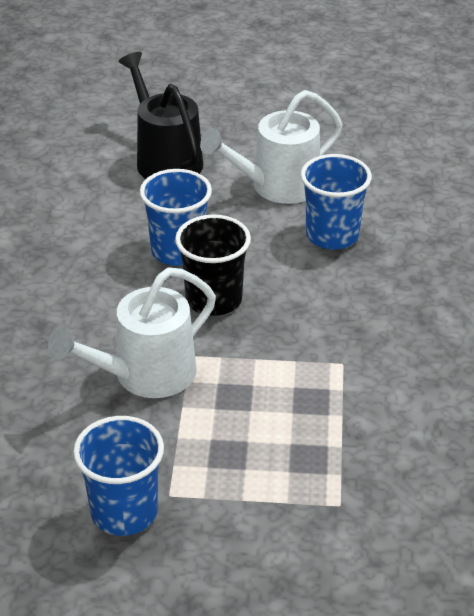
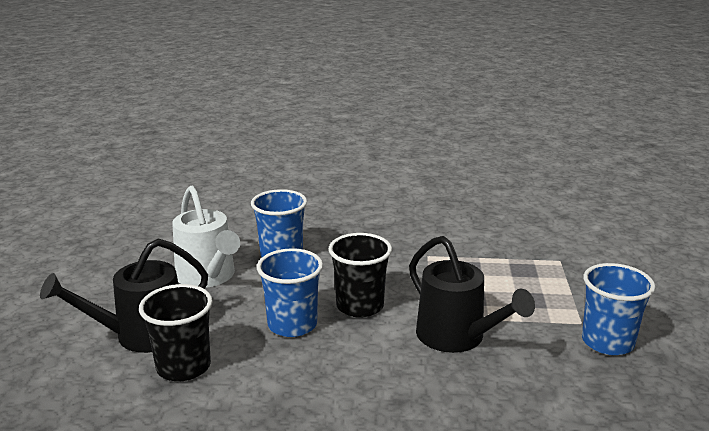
camera: 90 degrees left, 15 degrees down
white watering can [48,267,216,398] -> black watering can [409,236,535,353]
none -> black cup [139,284,213,381]

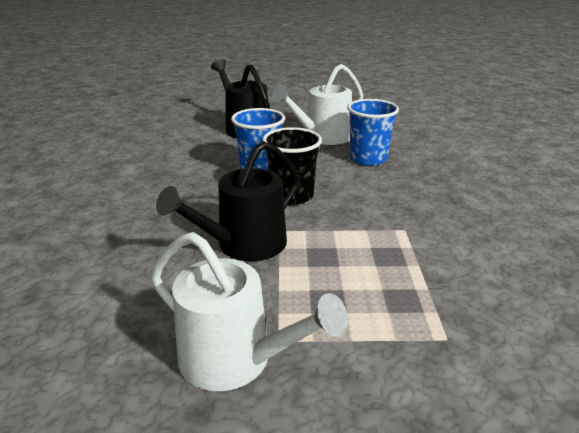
camera: 85 degrees right, 5 degrees up
black cup [139,284,213,381] -> none
blue cup [582,263,655,355] -> white watering can [151,232,348,391]

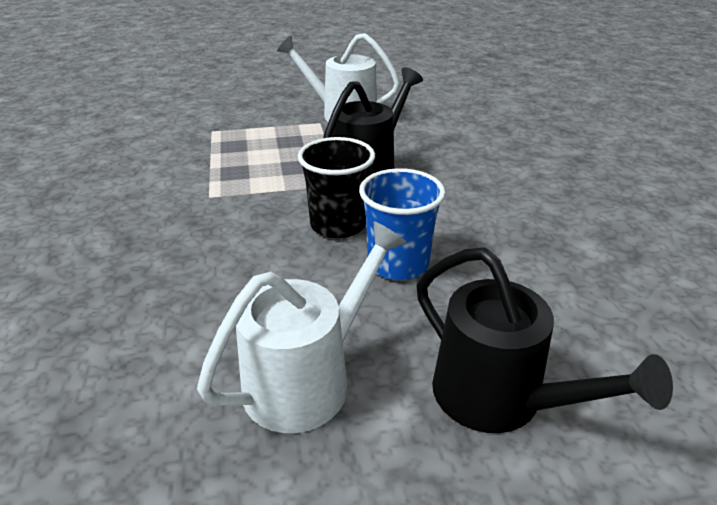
camera: 170 degrees right, 5 degrees up
blue cup [347,99,399,166] -> none

